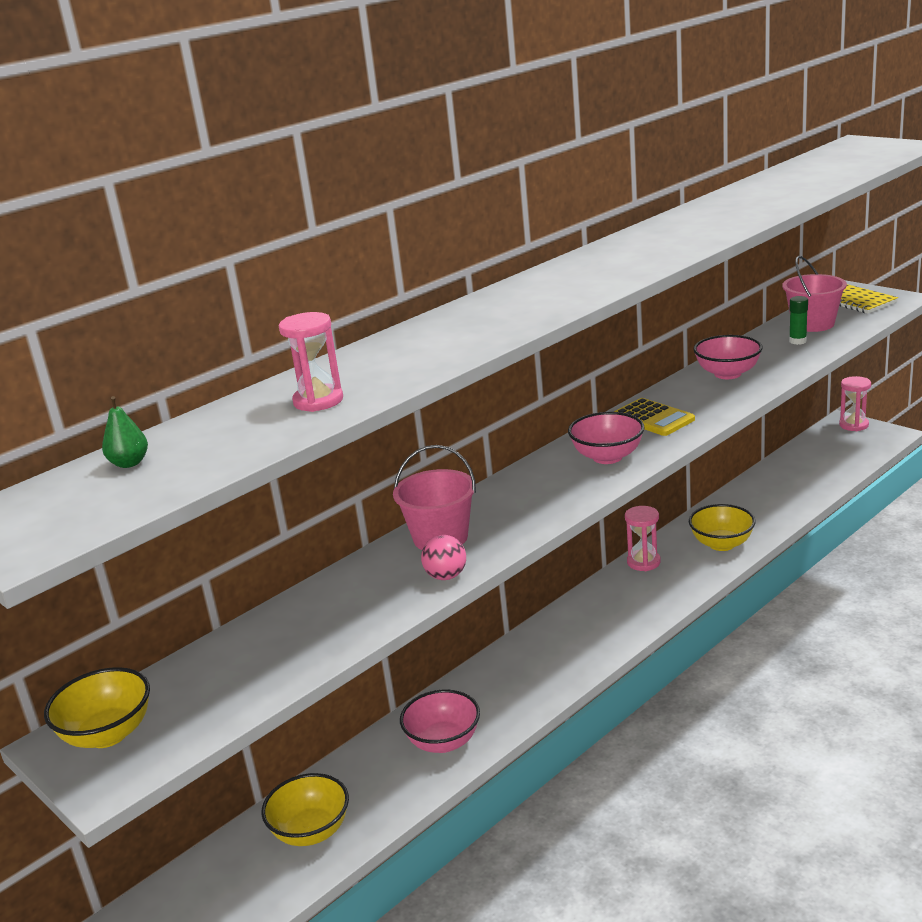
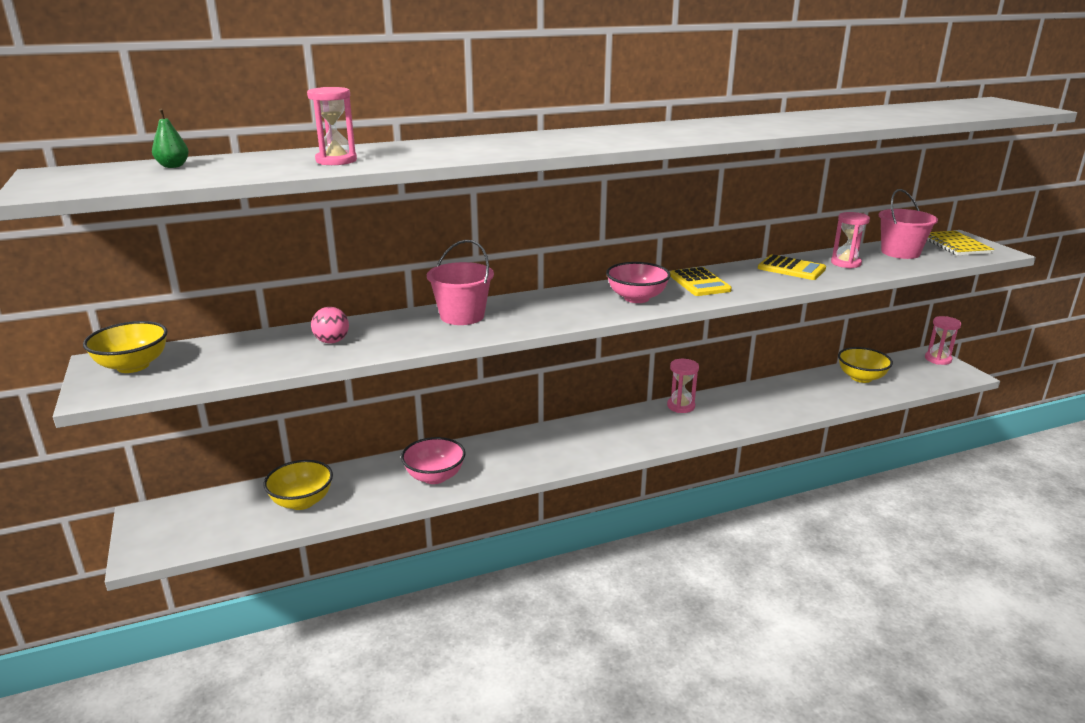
camera: 20 degrees right, 0 degrees up
pink ball [421,535,466,580] -> pink ball moved to [311,307,349,343]
yellow bowl [689,504,756,551] -> yellow bowl moved to [838,347,893,383]
pink bowl [693,335,762,379] -> yellow calculator [758,255,826,280]
green glue stick [789,296,808,345] -> none
none -> pink hourglass [831,212,870,268]

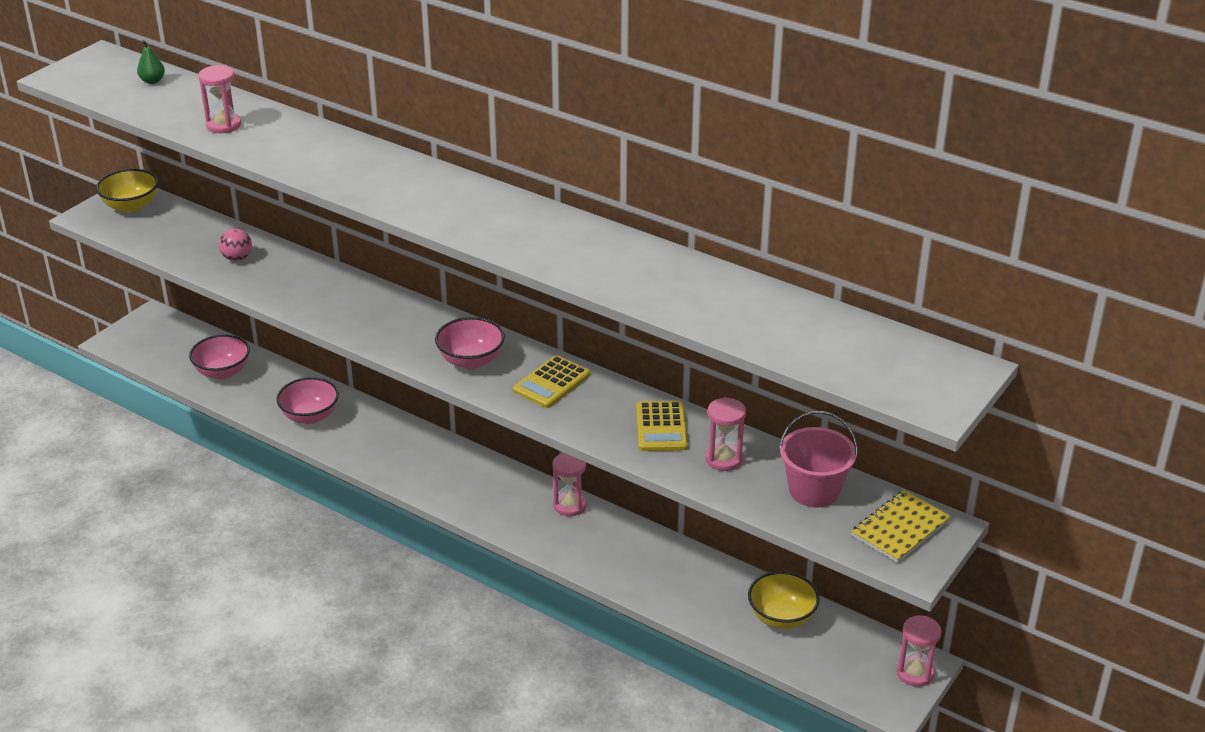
camera: 55 degrees right, 10 degrees up
yellow bowl [263,460,333,510] -> pink bowl [189,334,250,379]
pink bucket [427,240,494,325] -> none

